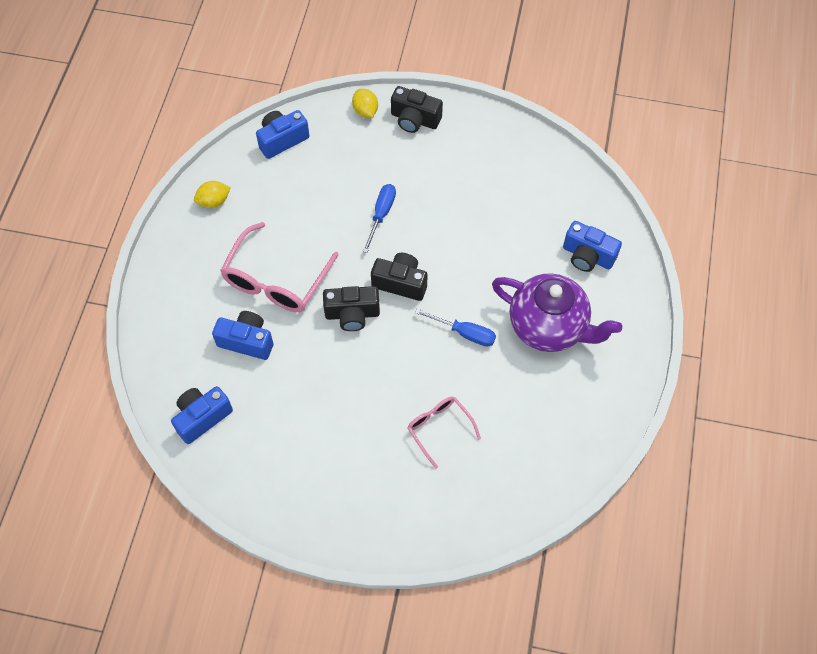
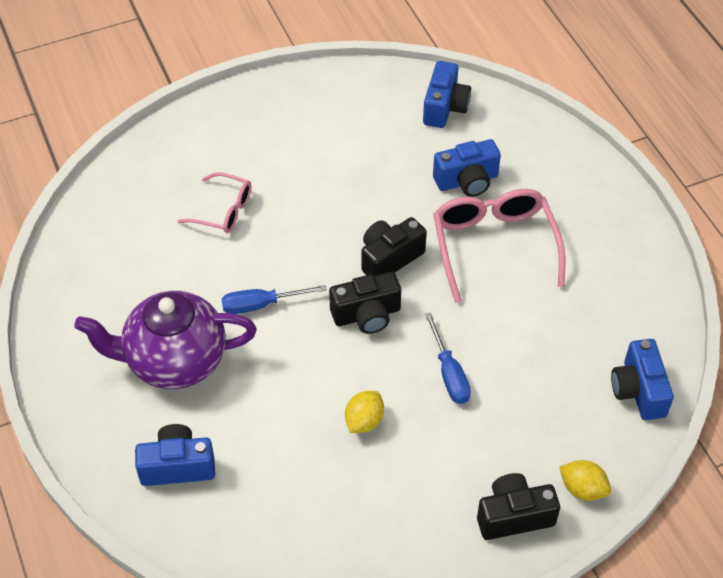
camera: 145 degrees right, 10 degrees down
yellow lemon [194,181,231,208] -> yellow lemon moved to [345,391,384,433]
blue camera [256,110,309,159] -> blue camera turned 150 degrees clockwise [611,339,674,420]

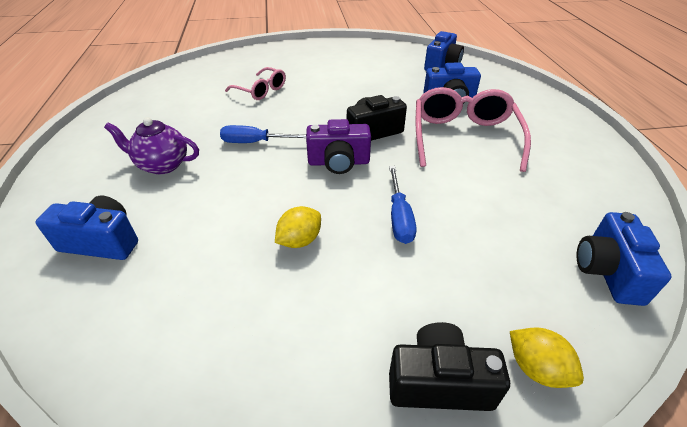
camera: 15 degrees right, 10 degrees down
purple teapot [74,291,257,389] -> purple teapot [104,117,199,174], size x0.59
black camera [329,272,401,334] -> purple camera [306,119,371,174]

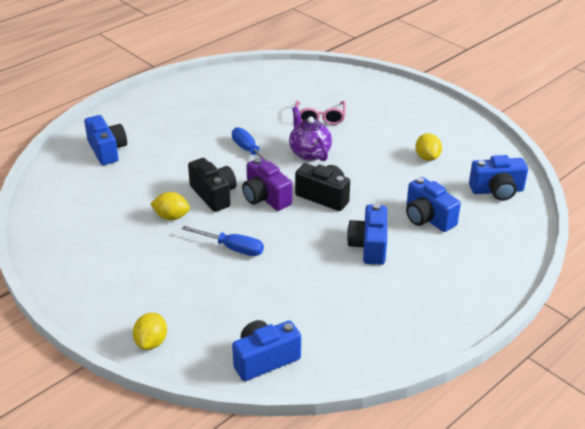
camera: 55 degrees right, 5 degrees down
purple teapot [104,117,199,174] -> purple teapot moved to [289,107,332,161]
blue screwdriver [389,166,416,244] -> blue screwdriver turned 120 degrees counterclockwise [182,226,264,256]
black camera [389,322,510,411] -> black camera moved to [188,158,237,212]
pink glasses [416,87,531,172] -> blue camera [347,204,387,265]
none -> yellow lemon [415,133,442,161]

